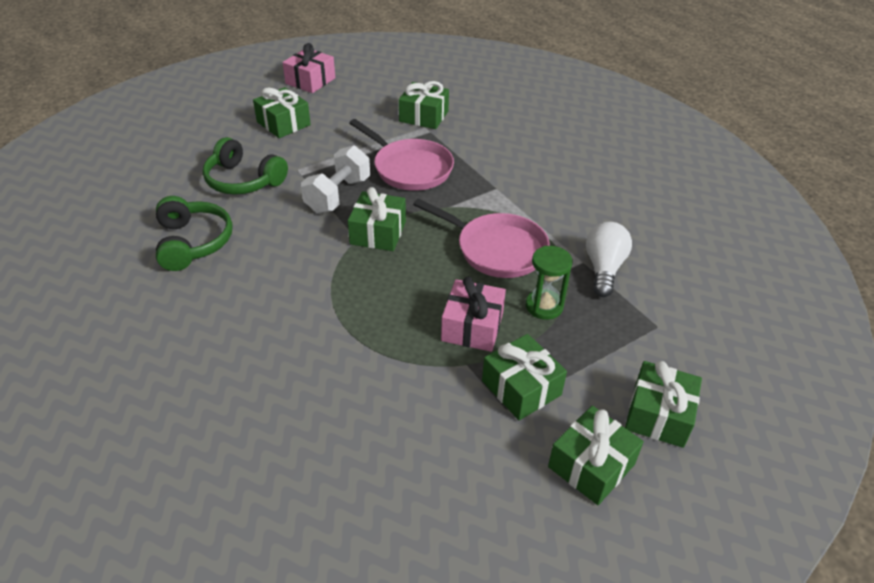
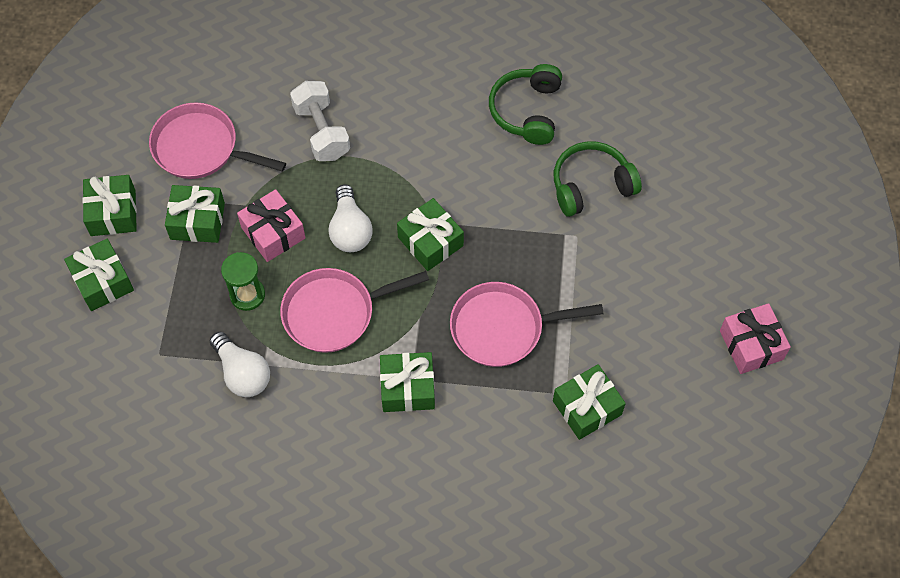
camera: 130 degrees right, 20 degrees up
green headphones [156,196,233,271] -> green headphones turned 75 degrees clockwise [489,64,562,145]
green gift [253,87,311,138] -> green gift moved to [380,352,435,412]
white dumbbell [301,145,370,213] -> white dumbbell moved to [290,81,350,161]
none -> pink pan [149,103,286,179]
none -> white light bulb [328,185,373,252]

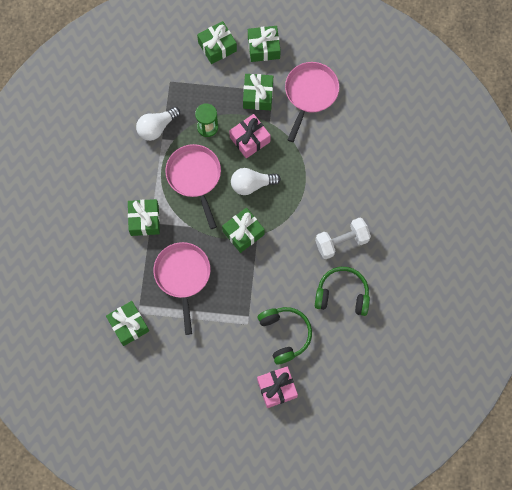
camera: 90 degrees right, 10 degrees up
white dumbbell [290,81,350,161] -> white dumbbell moved to [315,218,371,259]
pink gift [720,303,791,374] -> pink gift moved to [257,366,298,408]

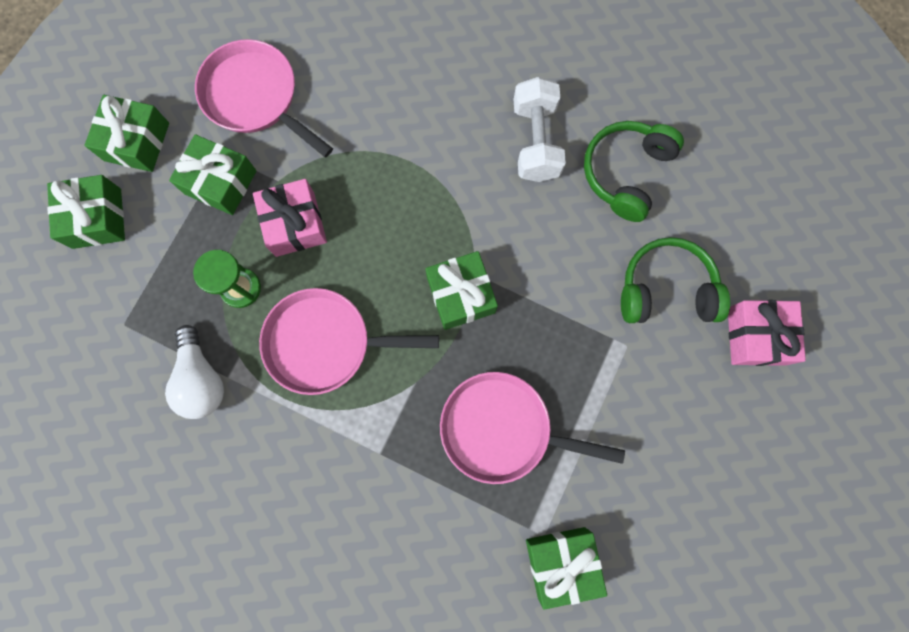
camera: 70 degrees left, 5 degrees up
green gift [128,199,160,236] -> none
white light bulb [231,168,281,195] -> none

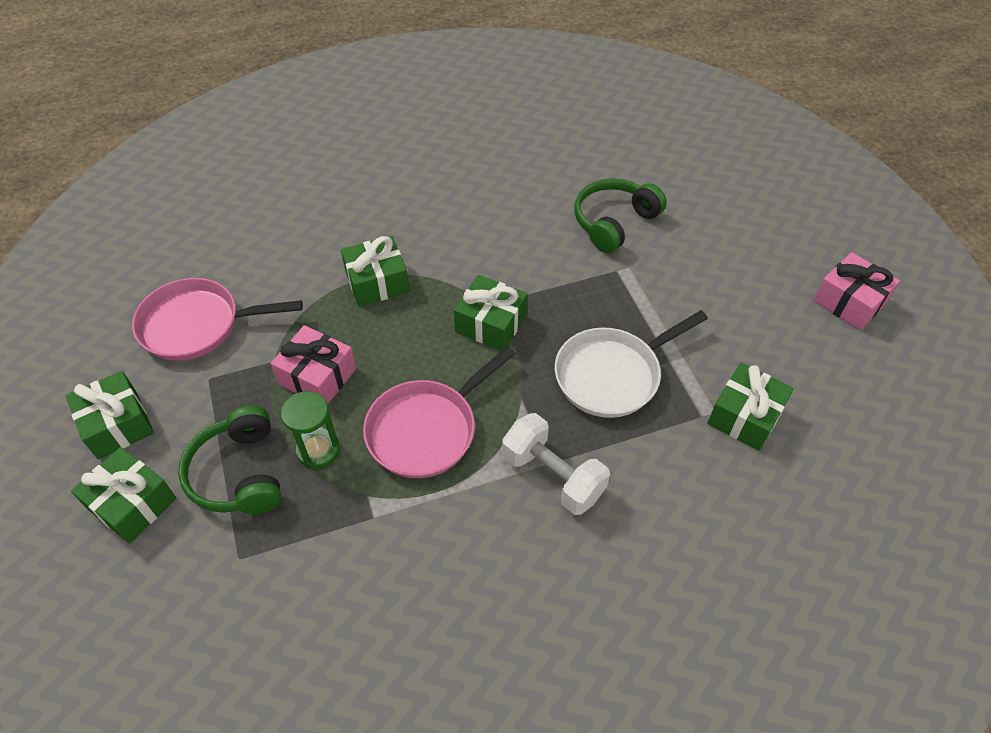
camera: 45 degrees left, 25 degrees down
white light bulb [165,325,224,419] -> none
green gift [169,134,256,215] -> green gift moved to [341,236,410,307]
pink pan [440,372,625,484] -> white pan [555,310,708,418]
white dumbbell [514,77,566,182] -> white dumbbell moved to [502,413,610,515]
green headphones [584,121,684,222] -> green headphones moved to [178,405,282,514]
pink gift [728,300,806,366] -> pink gift moved to [813,252,900,330]

